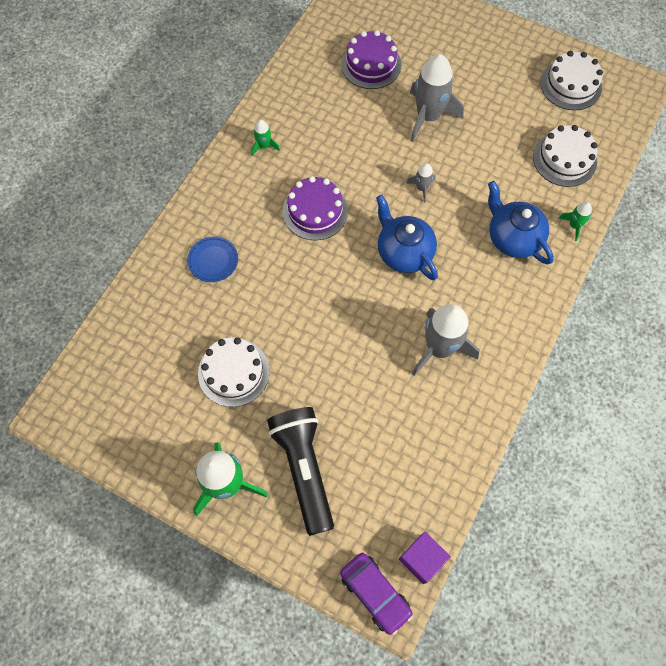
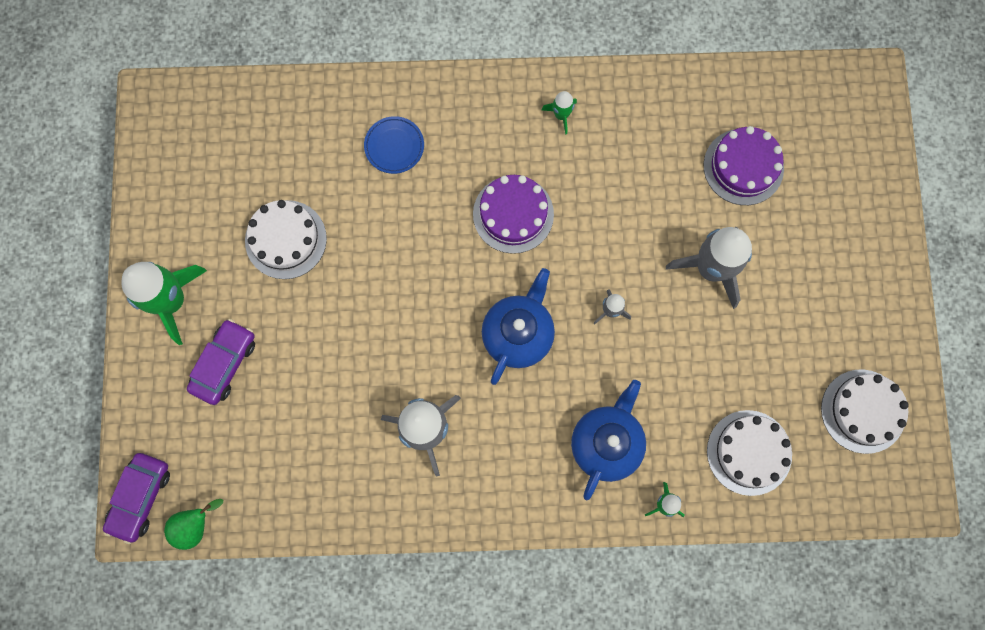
camera: 60 degrees right, 10 degrees up
black flashlight [267,407,334,536] -> purple car [187,319,255,405]
purple cube [399,532,451,584] -> green pear [164,499,223,550]

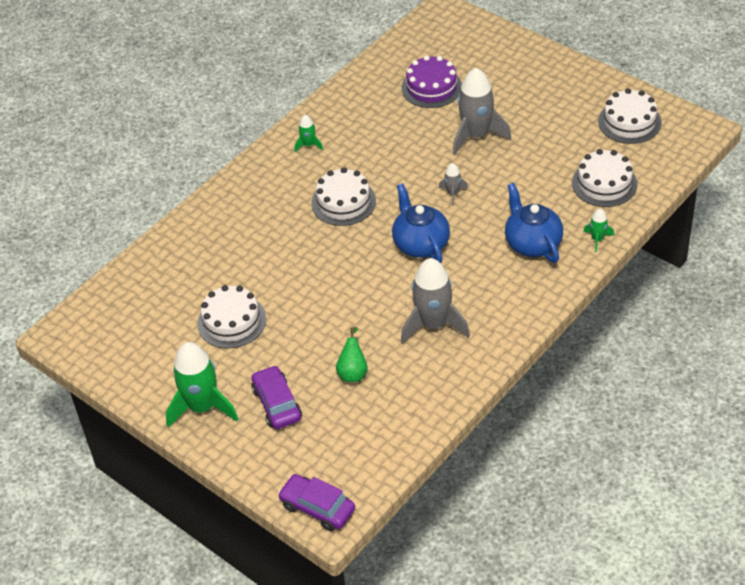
camera: 45 degrees left, 30 degrees down
purple car [103,453,170,544] -> purple car turned 150 degrees clockwise [278,474,355,531]
green pear [164,499,223,550] -> green pear moved to [336,327,368,382]
blue plate [364,116,424,174] -> none
purple cake [473,175,554,254] -> white cake [311,168,376,226]

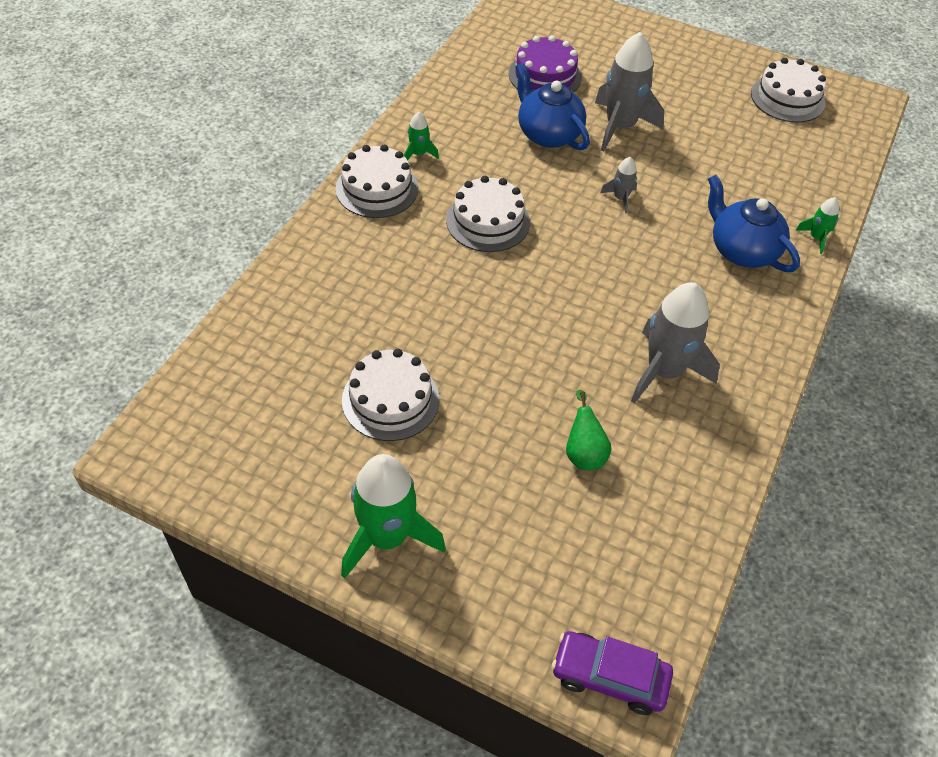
camera: 20 degrees left, 5 degrees up
purple car [251,365,302,429] -> none
blue teapot [392,183,450,263] -> blue teapot moved to [515,62,590,150]
white cake [572,149,638,207] -> white cake moved to [336,144,418,218]

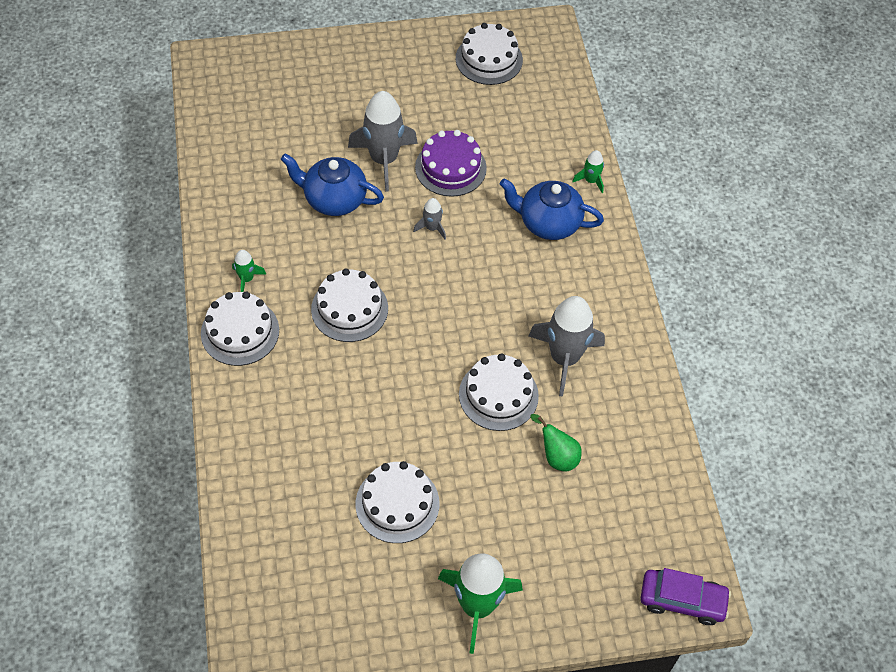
camera: 35 degrees left, 5 degrees up
purple cake [509,35,582,92] -> purple cake moved to [415,130,487,197]
purple car [552,631,673,715] -> purple car turned 150 degrees counterclockwise [641,568,731,625]
none -> white cake [459,354,539,431]

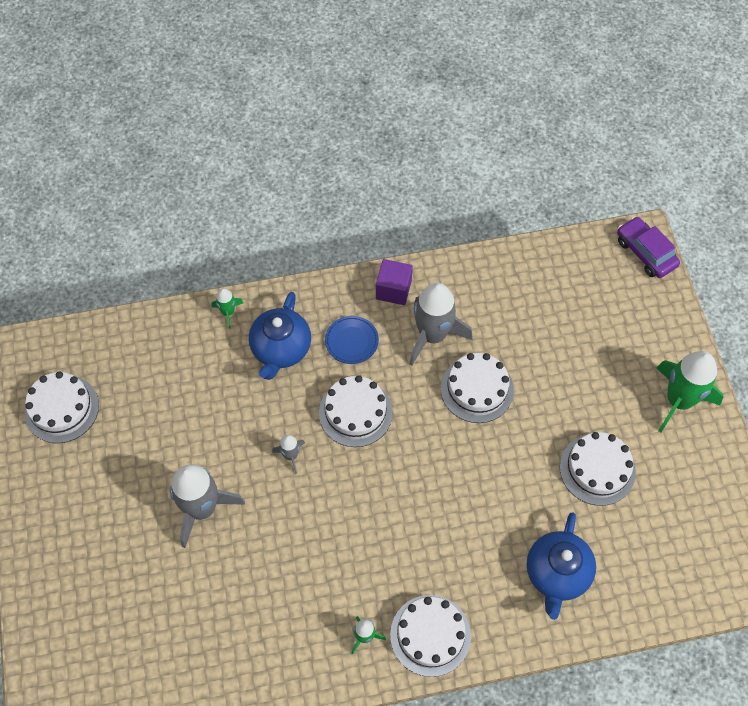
camera: 90 degrees left, 5 degrees up
blue teapot [281,154,384,216] -> blue teapot moved to [527,512,596,620]
white cake [311,268,388,342] -> white cake moved to [319,375,393,447]
purple cake [415,130,487,197] -> none
green pear [530,414,582,471] -> none
purple car [641,568,731,625] -> purple car turned 45 degrees counterclockwise [617,216,680,278]
none -> blue plate [325,316,379,364]
none -> purple cube [376,259,413,305]

